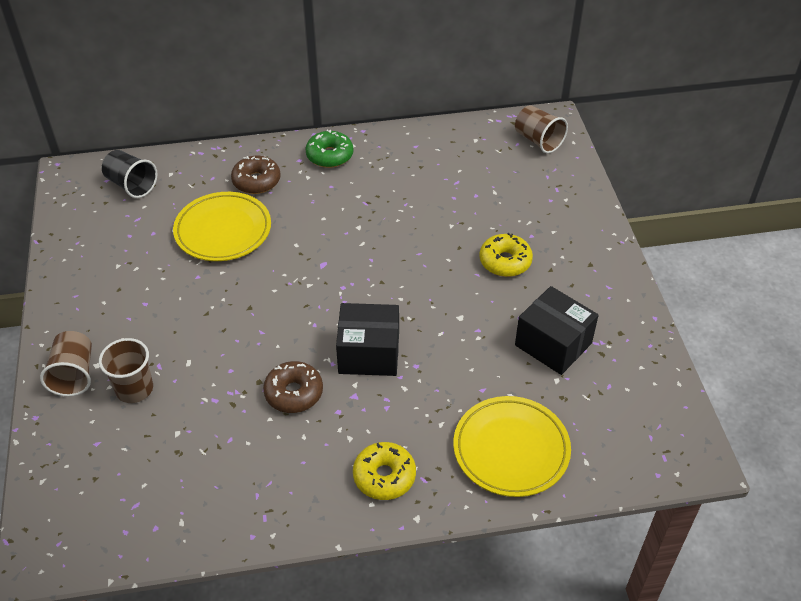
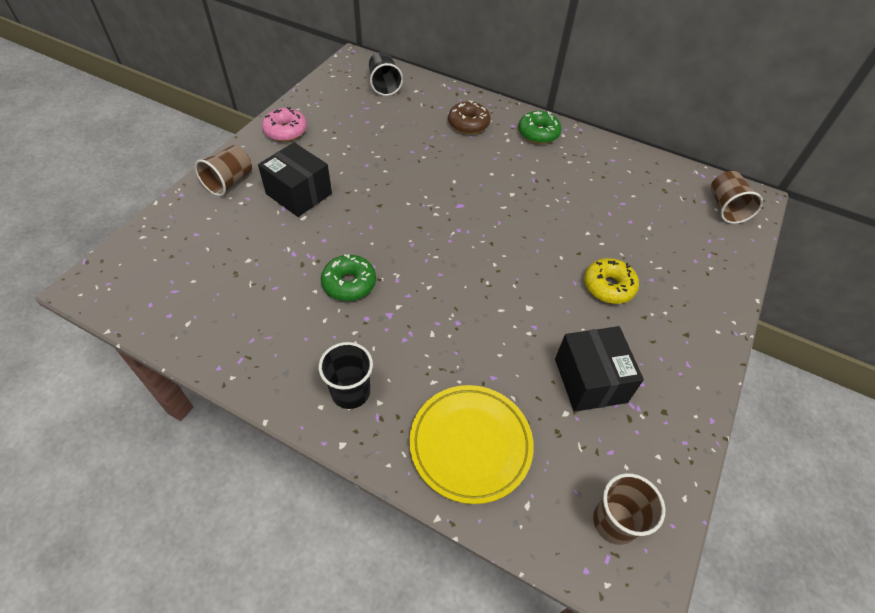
camera: 35 degrees right, 5 degrees up
brown cup [99,338,153,403] -> brown cup moved to [593,473,665,545]
yellow plate [173,192,271,261] -> none
brown donut [263,361,323,413] -> green donut [321,254,376,301]
black box [336,303,399,376] -> black box moved to [258,142,332,217]
yellow donut [353,442,416,500] -> black cup [318,342,373,409]
none -> pink donut [262,107,307,142]

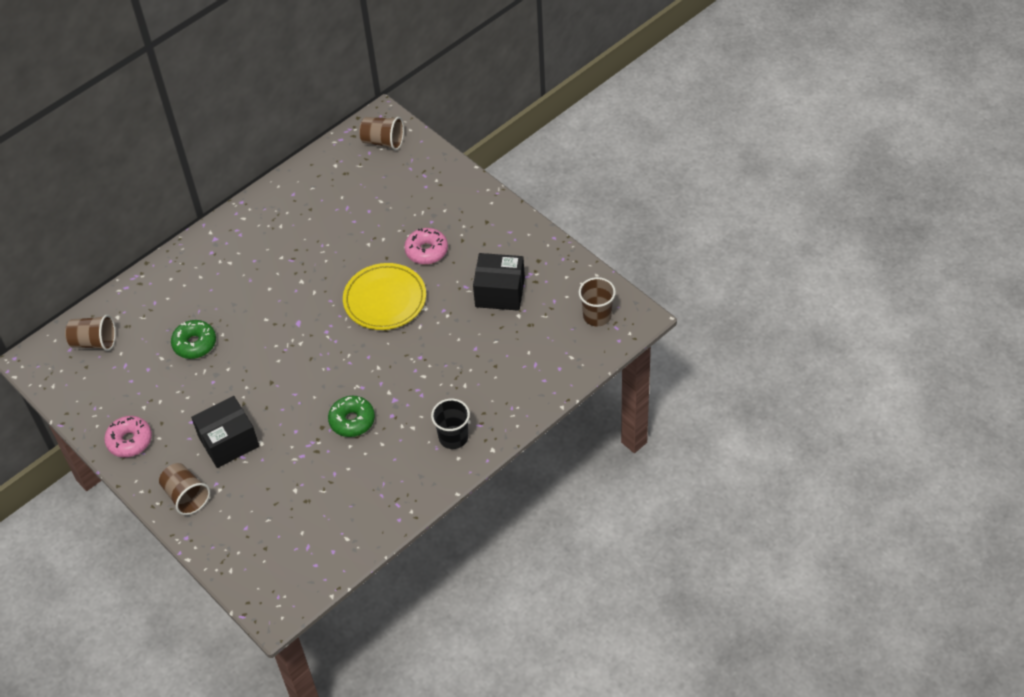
camera: 65 degrees left, 0 degrees up
black cup [369,52,403,96] -> brown cup [65,315,116,351]
yellow plate [409,385,534,504] -> yellow plate moved to [343,263,426,330]
brown donut [448,100,490,134] -> none
green donut [518,111,562,144] -> green donut moved to [171,320,216,359]
yellow donut [584,258,639,304] -> pink donut [404,228,448,265]

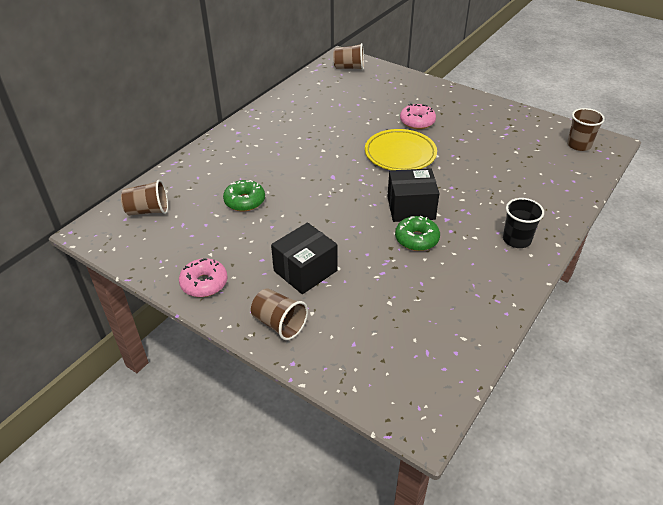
camera: 15 degrees left, 10 degrees down
black box [473,253,525,311] -> black box moved to [387,168,439,222]

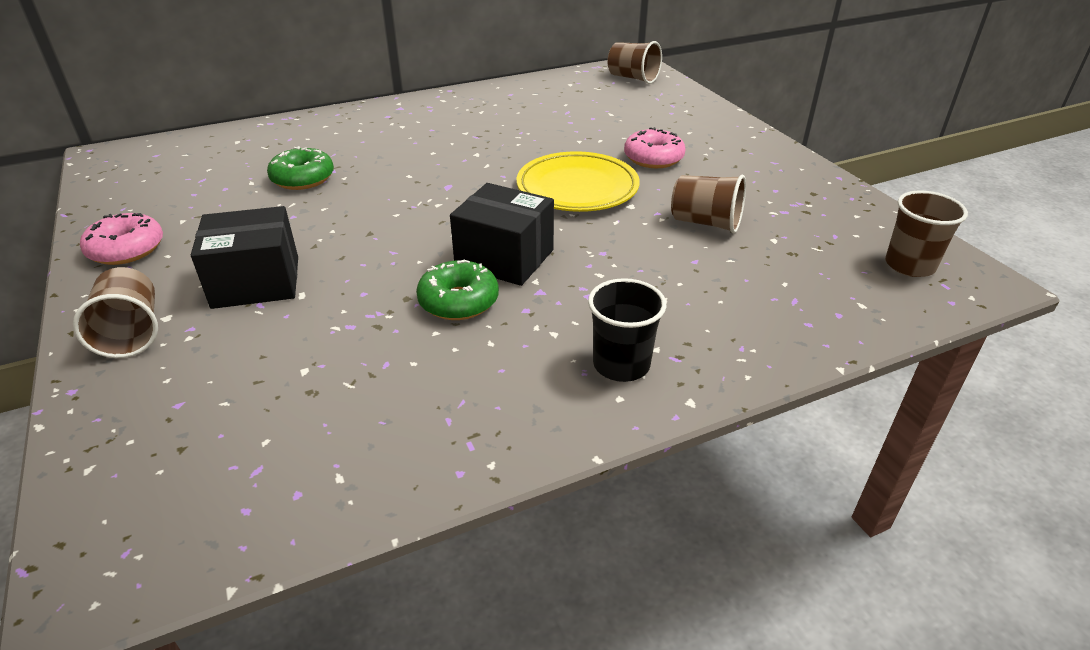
camera: 30 degrees right, 5 degrees down
brown cup [121,180,168,216] -> brown cup moved to [671,175,746,233]

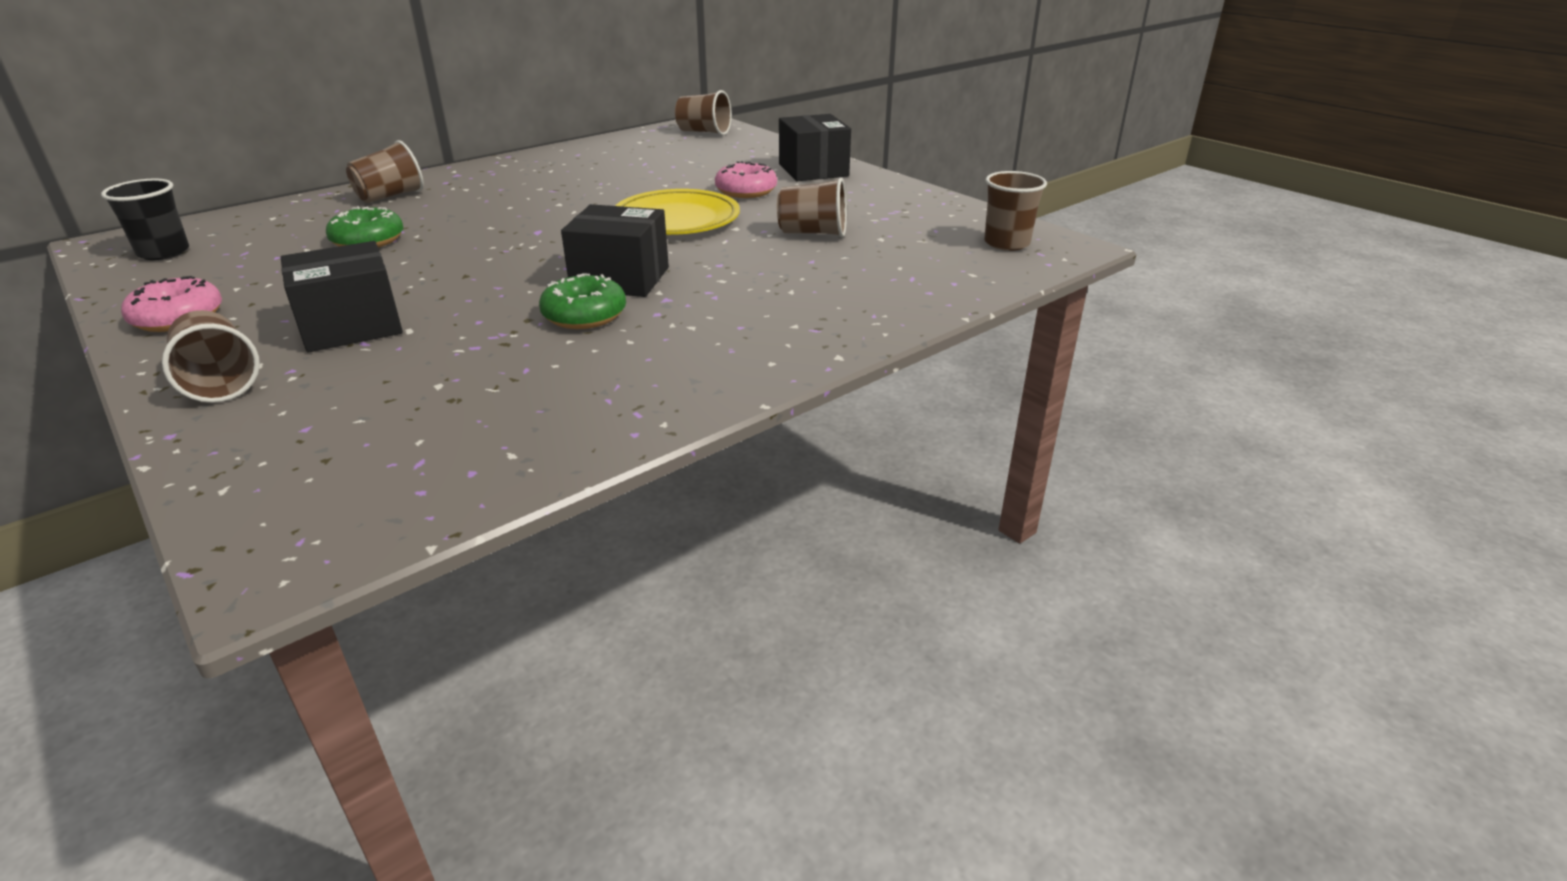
camera: 15 degrees left, 5 degrees down
black cup [588,278,666,382] -> black cup moved to [101,179,189,260]
none -> brown cup [346,140,424,203]
none -> black box [779,114,851,181]

